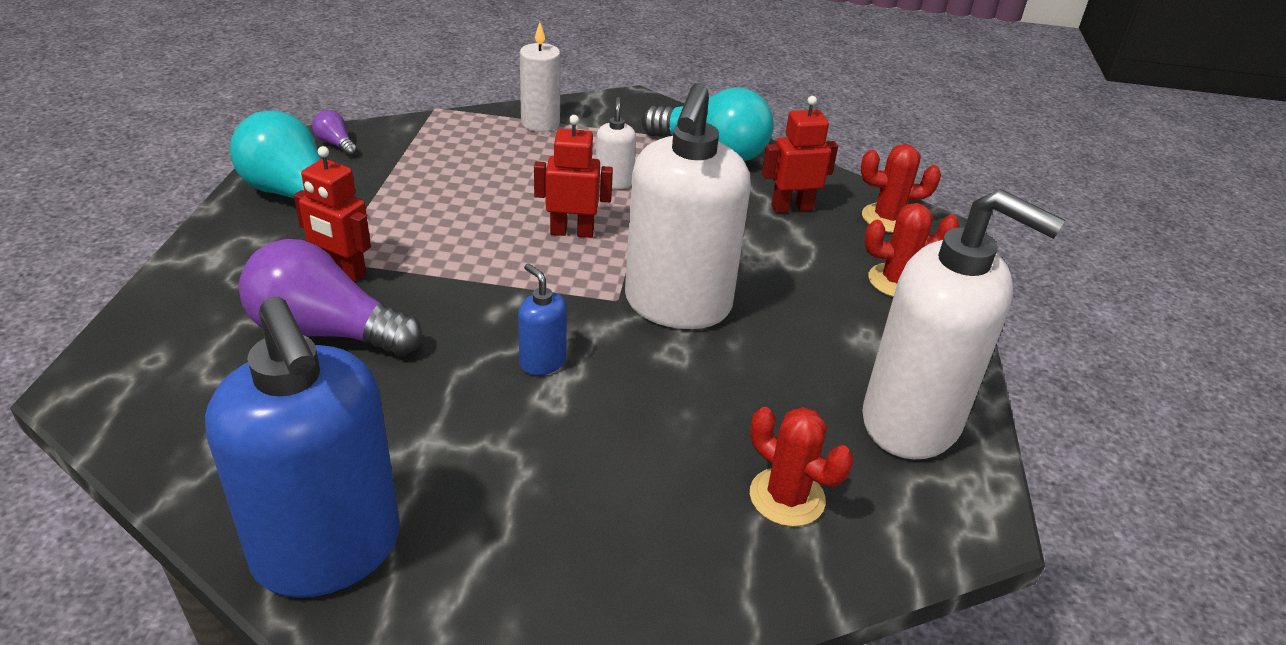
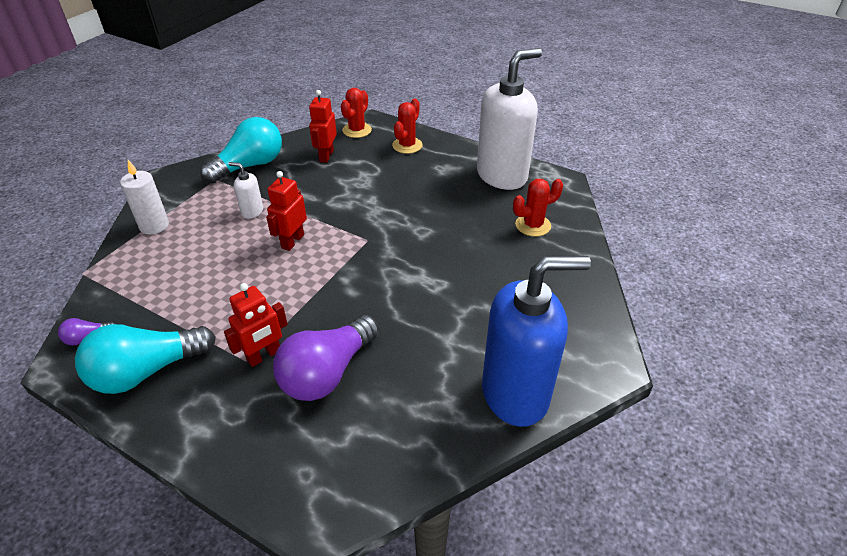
camera: 65 degrees left, 5 degrees up
blue soap dispenser [518,263,567,375] -> none
white soap dispenser [625,83,751,329] -> none

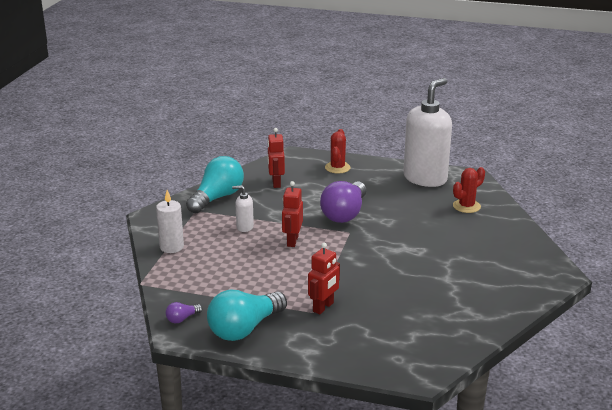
camera: 15 degrees left, 15 degrees down
purple light bulb [273,315,379,401] -> purple light bulb moved to [320,181,366,223]
red cactus [341,88,372,138] -> none
blue soap dispenser [482,256,591,427] -> none

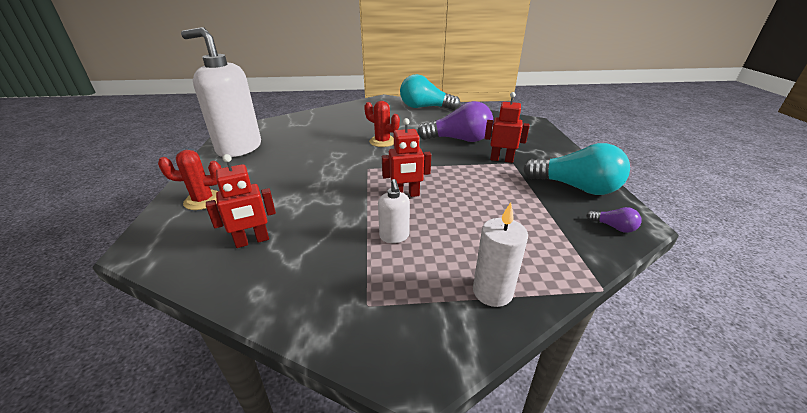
camera: 110 degrees left, 5 degrees up
turquoise light bulb [186,156,244,213] -> turquoise light bulb moved to [400,74,460,110]
purple light bulb [320,181,366,223] -> purple light bulb moved to [417,101,493,142]
red cactus [453,167,485,213] -> red cactus moved to [364,101,400,147]

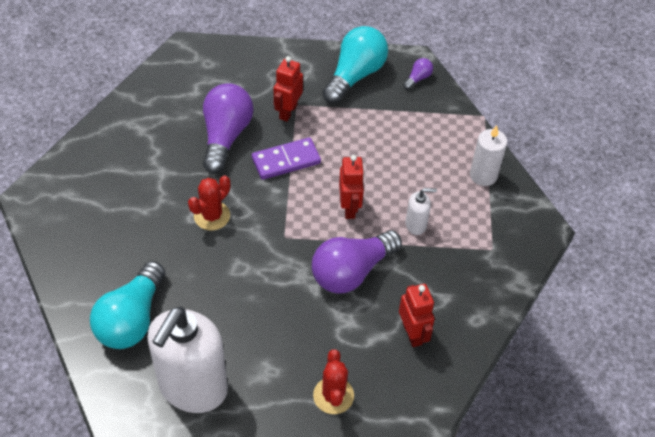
camera: 85 degrees left, 20 degrees up
turquoise light bulb [400,74,460,110] -> turquoise light bulb moved to [90,261,166,349]
none -> purple domino [252,137,321,180]
none -> purple light bulb [312,230,402,294]

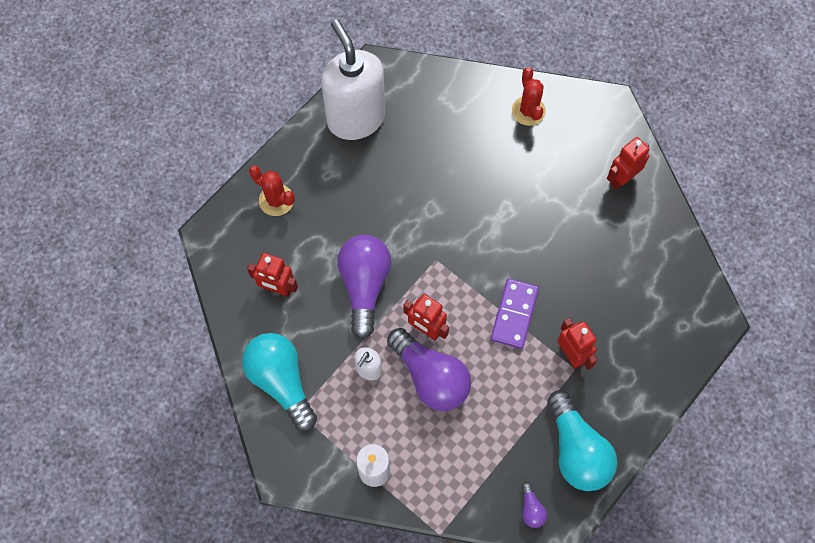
camera: 130 degrees right, 15 degrees up
turquoise light bulb [90,261,166,349] -> turquoise light bulb moved to [242,333,317,431]
red cactus [188,175,230,231] -> red cactus moved to [512,67,546,126]
purple light bulb [203,83,253,174] -> purple light bulb moved to [387,328,471,411]
none -> red robot [607,137,650,190]

